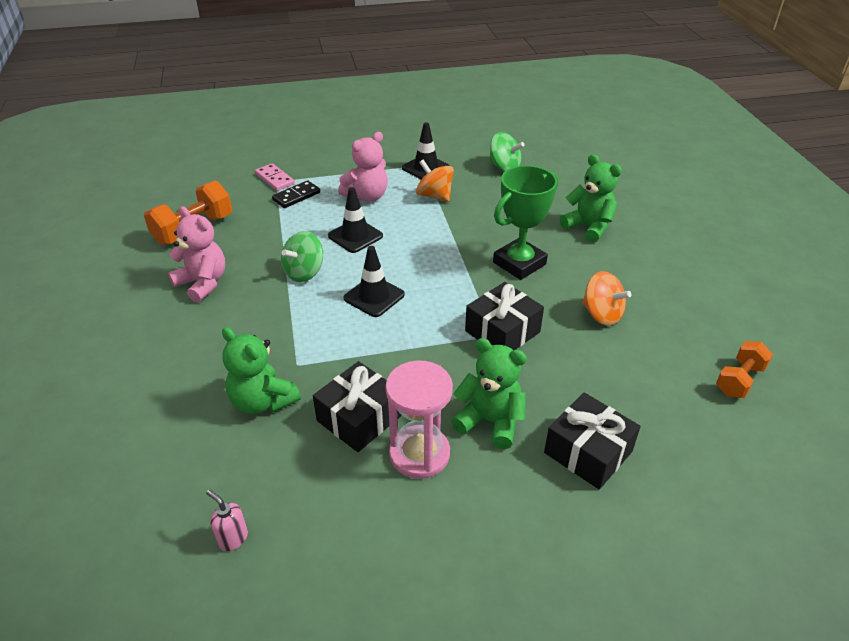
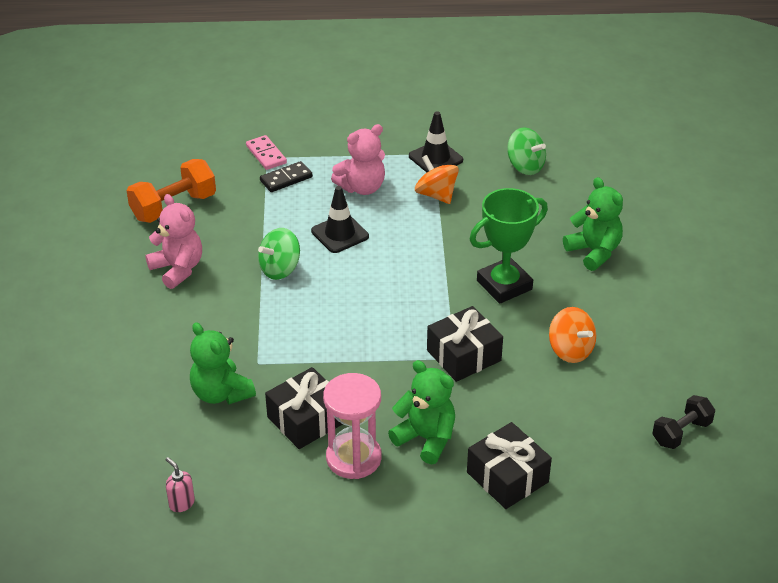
camera: 10 degrees right, 0 degrees up
black traffic cone [344,246,405,317] -> none
orange dumbbell [716,341,773,398] -> black dumbbell [652,395,715,449]

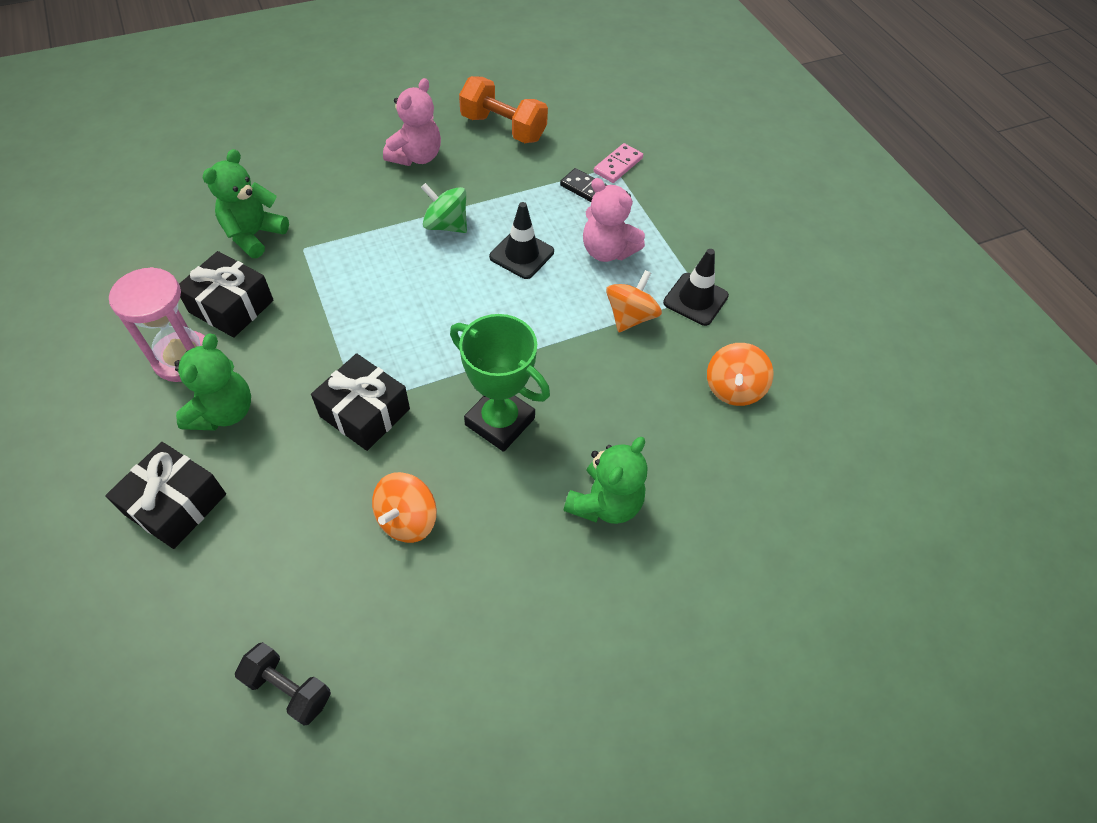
camera: 65 degrees right, 15 degrees up
pink soap dispenser [166,457,195,512] -> none
green spinning top [507,127,546,175] -> orange spinning top [707,343,773,406]

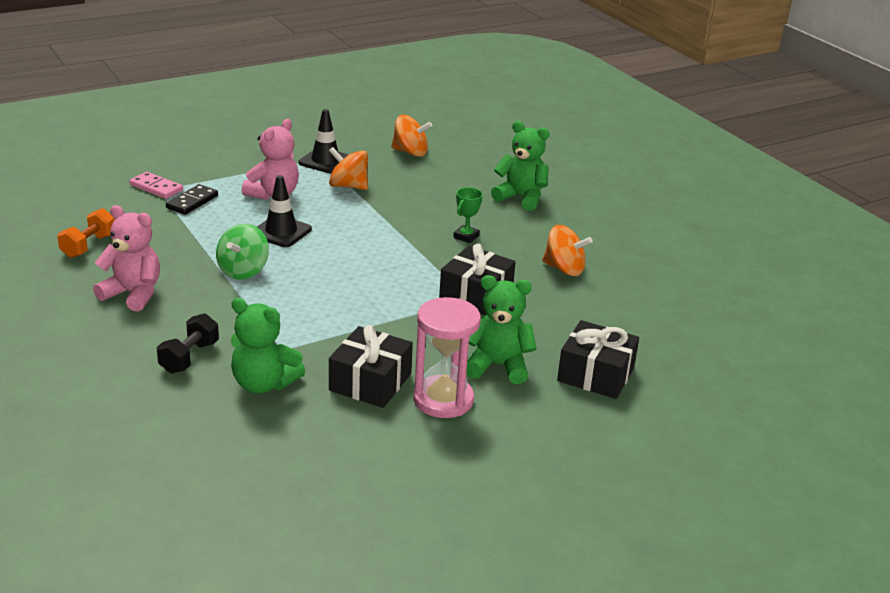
camera: 95 degrees left, 25 degrees down
black dumbbell [235,642,331,726] -> black dumbbell moved to [157,313,219,373]
green trophy [450,314,550,452] -> green trophy [453,187,483,243], size x0.48
orange dumbbell [459,76,548,143] -> orange dumbbell [57,208,115,258], size x0.64

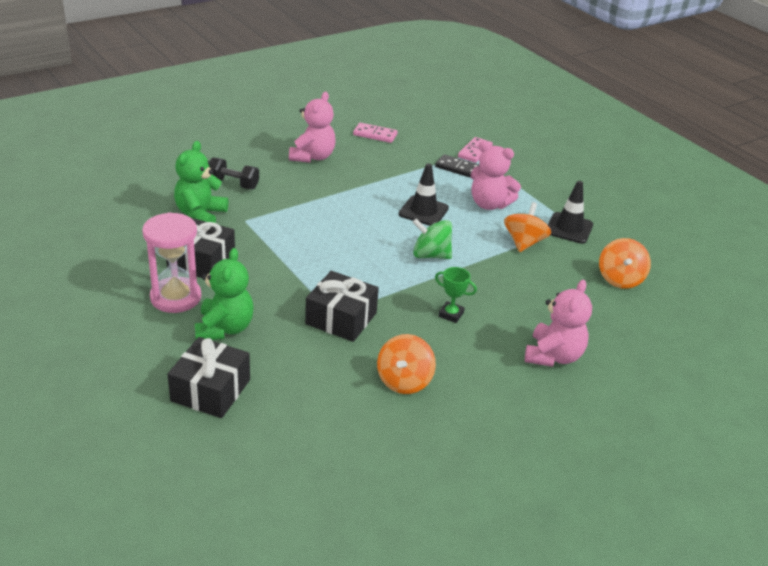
camera: 85 degrees right, 5 degrees up
orange dumbbell [57,208,115,258] -> pink domino [353,123,398,143]
green spinning top [216,224,269,280] -> green spinning top moved to [413,218,452,259]
green teddy bear [491,121,550,211] -> pink teddy bear [525,280,592,367]

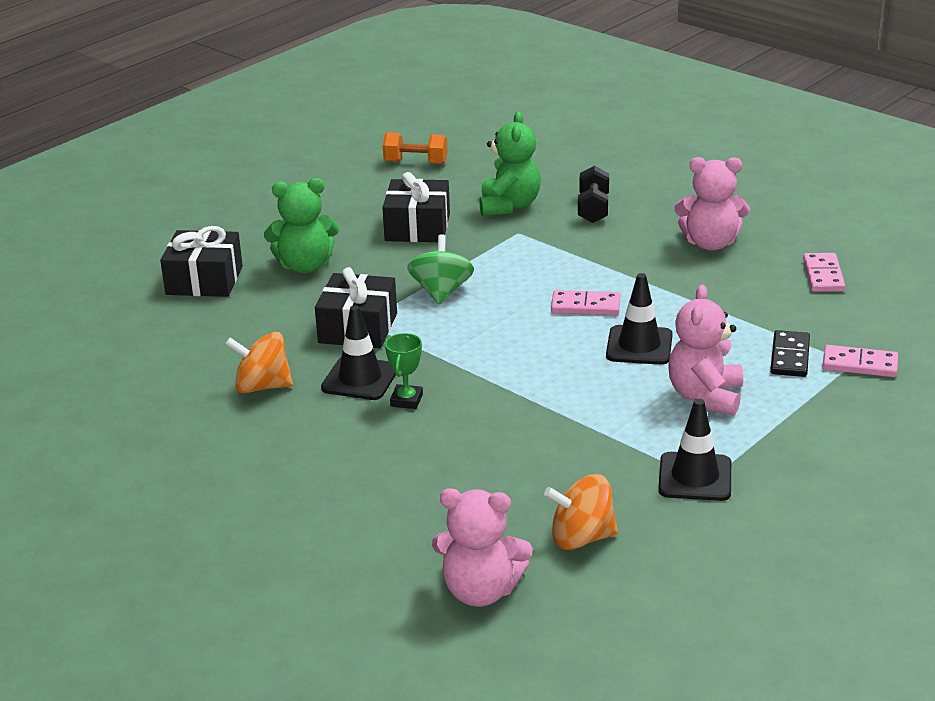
camera: 80 degrees right, 5 degrees down
pink hourglass [142,212,201,313] -> none
green teddy bear [174,141,228,223] -> green teddy bear turned 90 degrees clockwise [479,111,541,216]
green spinning top [413,218,452,259] -> green spinning top moved to [407,234,474,305]
orange spinning top [504,202,551,252] -> none
pink teddy bear [525,280,592,367] -> pink teddy bear moved to [432,488,533,607]
none -> black traffic cone [321,305,396,400]
none -> orange dumbbell [383,132,448,164]
none -> pink domino [551,290,620,315]

